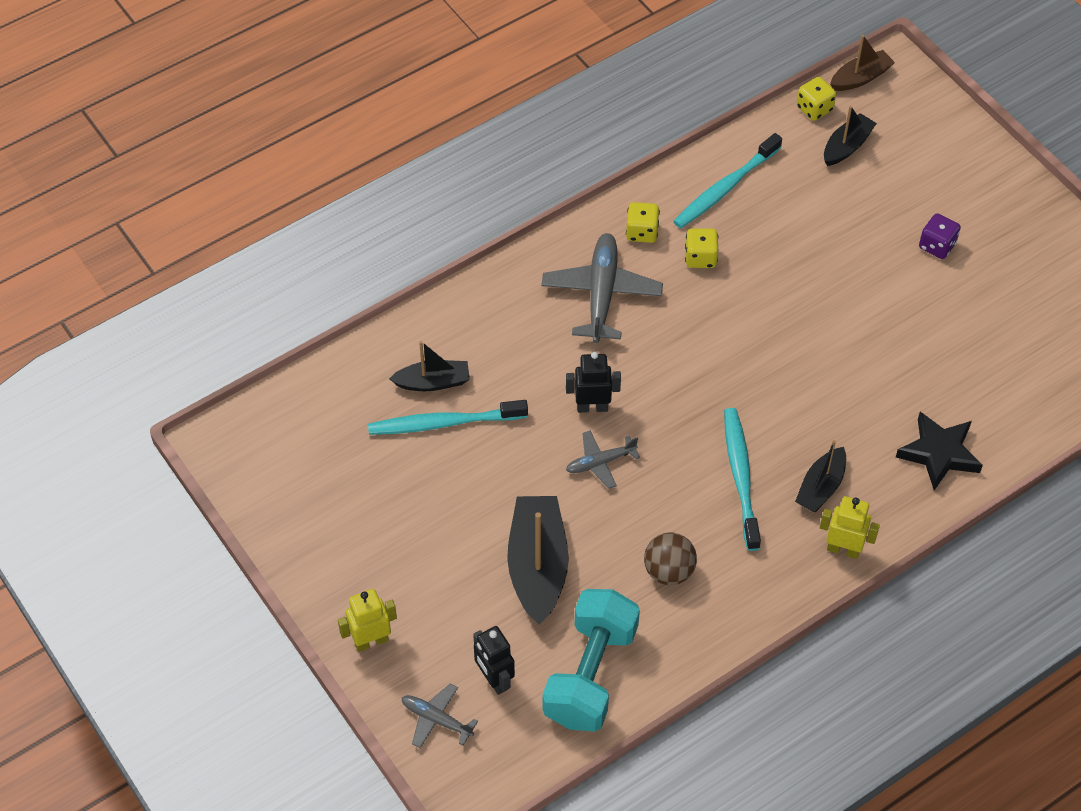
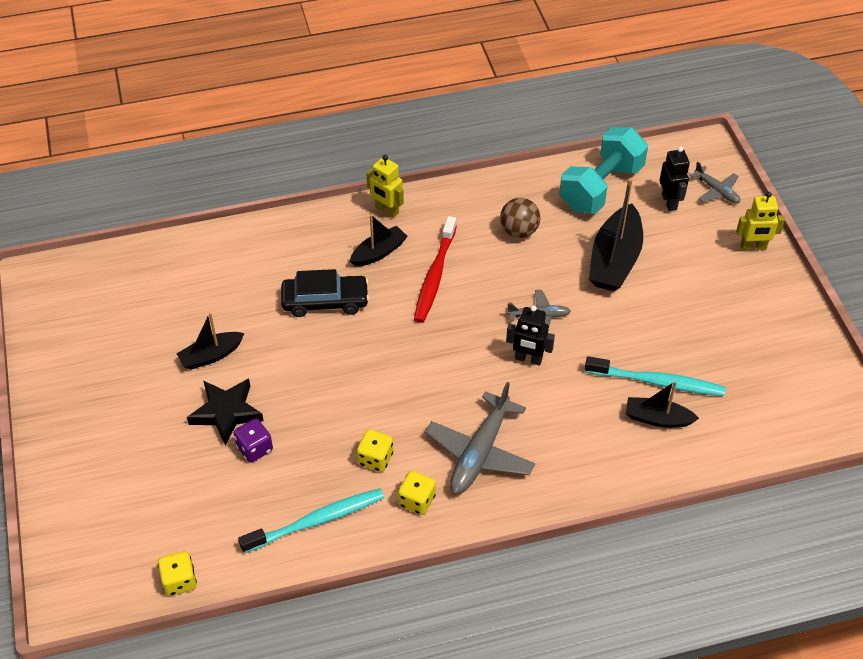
camera: 160 degrees left, 5 degrees down
turquoise toothbrush [724,408,761,551] -> red toothbrush [414,216,457,323]
black boat [824,106,877,166] -> black boat moved to [176,313,245,370]
brown boat [830,35,895,91] -> none
black star [896,412,983,490] -> black star moved to [187,379,264,445]
purple dice [919,213,961,259] -> purple dice moved to [234,418,273,462]
none -> black car [281,269,369,317]

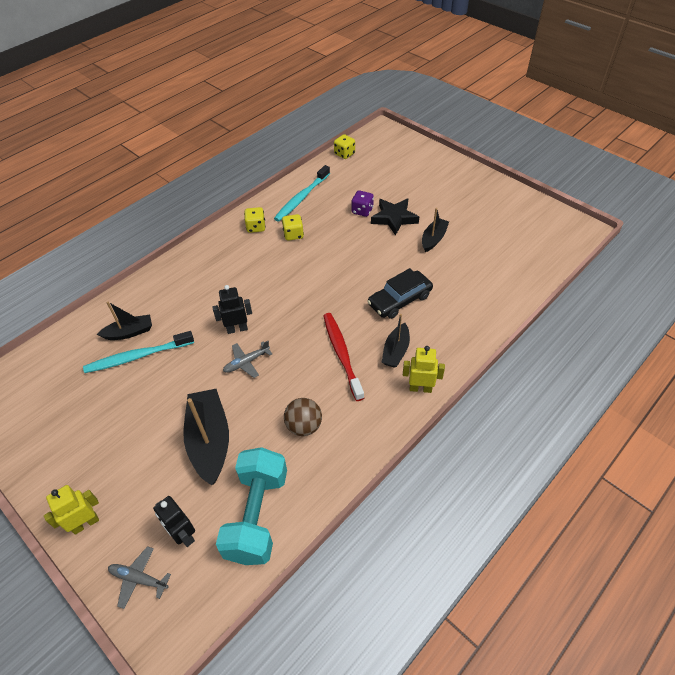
camera: 150 degrees right, 0 degrees up
grey plane [425,382,535,494] -> none

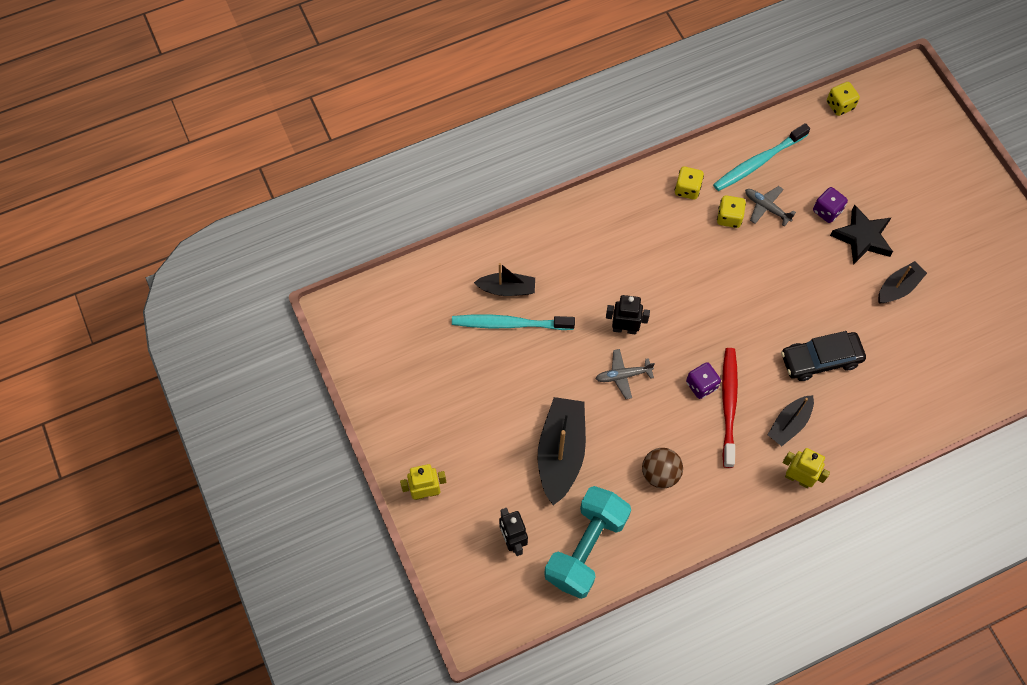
camera: 20 degrees right, 15 degrees up
grey plane [108,546,171,609] -> grey plane moved to [745,186,796,227]
none -> purple dice [686,362,721,399]

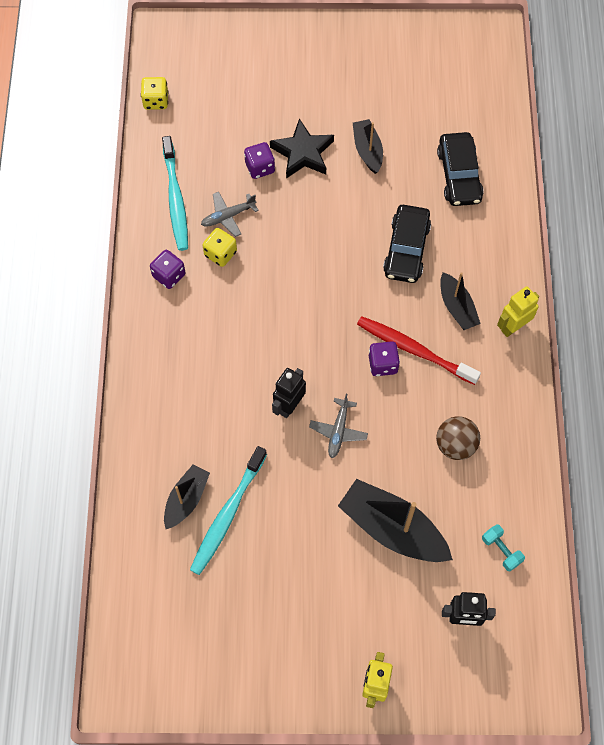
camera: 65 degrees left, 0 degrees up
turquoise dumbbell [544,486,631,599] -> turquoise dumbbell [482,524,525,572], size x0.40
yellow dice [675,167,704,200] -> purple dice [150,250,186,289]
none -> black car [437,132,484,206]

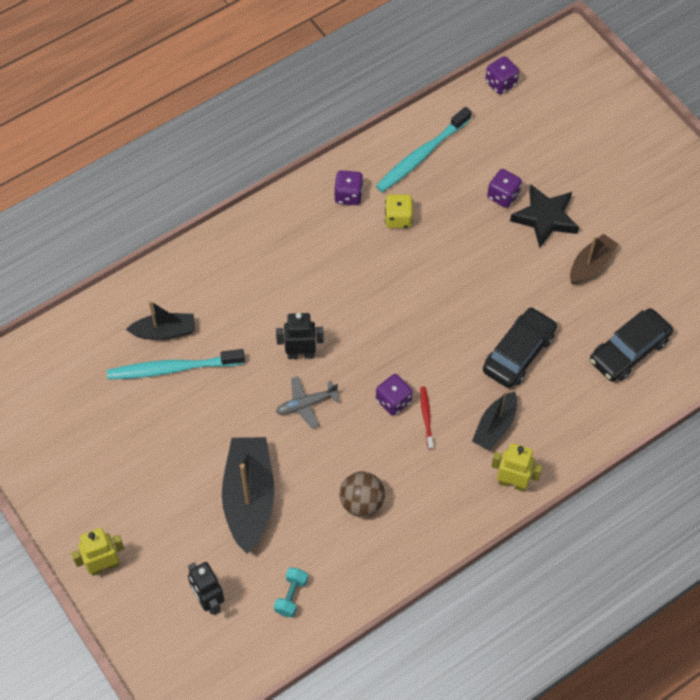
camera: 55 degrees right, 5 degrees down
yellow dice [141,77,169,110] -> purple dice [485,56,519,94]
grey plane [201,192,259,237] -> none
black boat [353,119,383,174] -> brown boat [570,234,618,285]
red toothbrush [357,316,481,385] -> red toothbrush [420,387,434,450], size x0.49
black car [383,205,431,283] -> black car turned 150 degrees clockwise [483,307,557,388]

